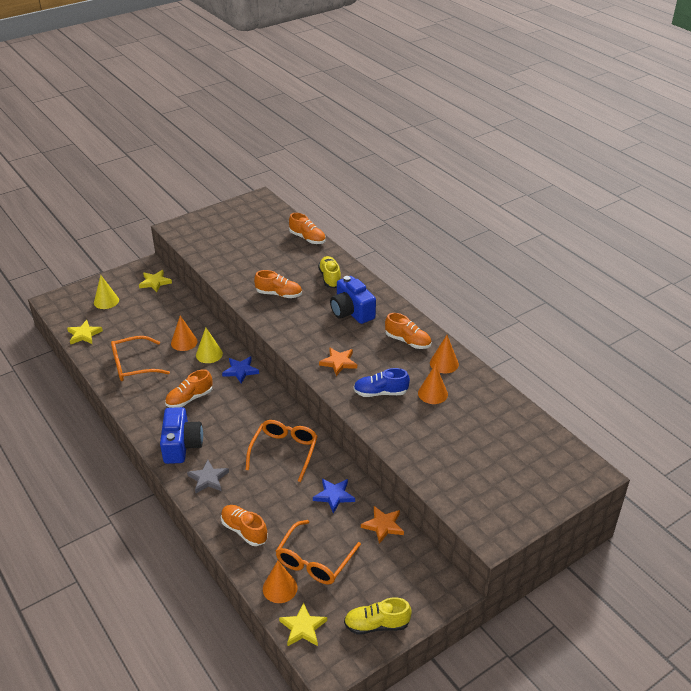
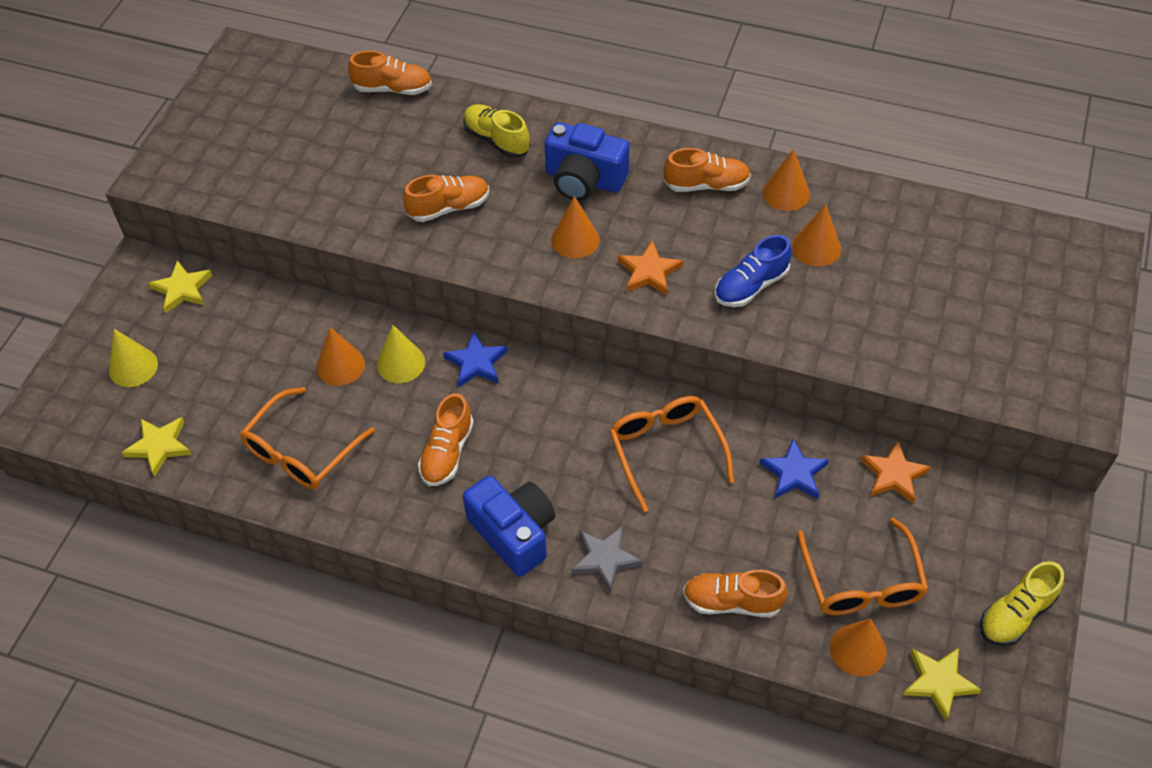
camera: 35 degrees left, 15 degrees up
none -> orange cone [551,196,599,258]

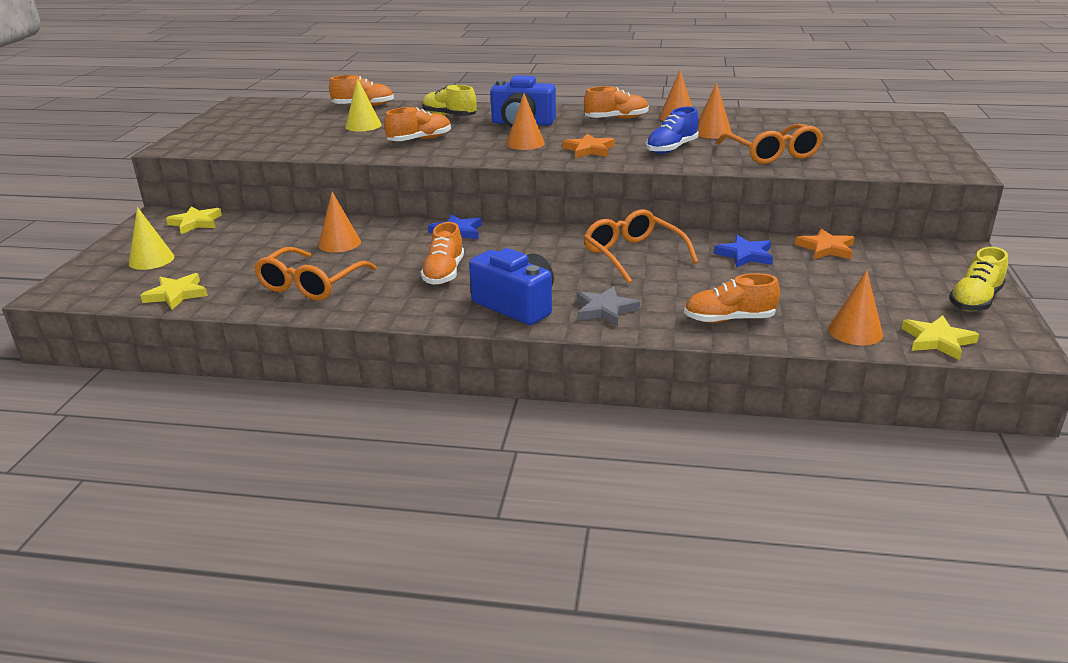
camera: 10 degrees left, 25 degrees down
yellow cone [377,325,425,383] -> yellow cone moved to [345,78,382,131]
orange glasses [797,518,929,615] -> orange glasses moved to [716,124,823,164]

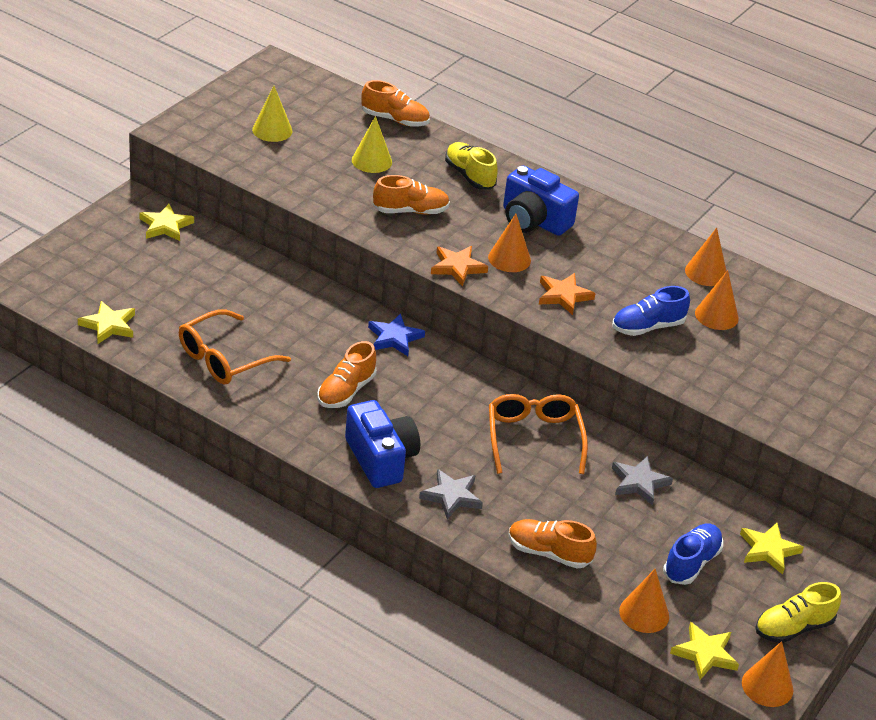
camera: 20 degrees right, 10 degrees up
yellow cone [129,207,174,270] -> yellow cone moved to [252,86,292,142]
orange cone [318,192,361,252] -> orange cone moved to [742,641,793,707]
orange shoe [584,86,649,119] -> none
blue star [714,235,773,268] -> grey star [612,456,673,505]
orange glasses [716,124,823,164] -> none
orange star [795,228,855,259] -> orange star moved to [431,246,488,287]
none -> blue shoe [663,524,723,585]
none -> yellow star [740,523,804,575]

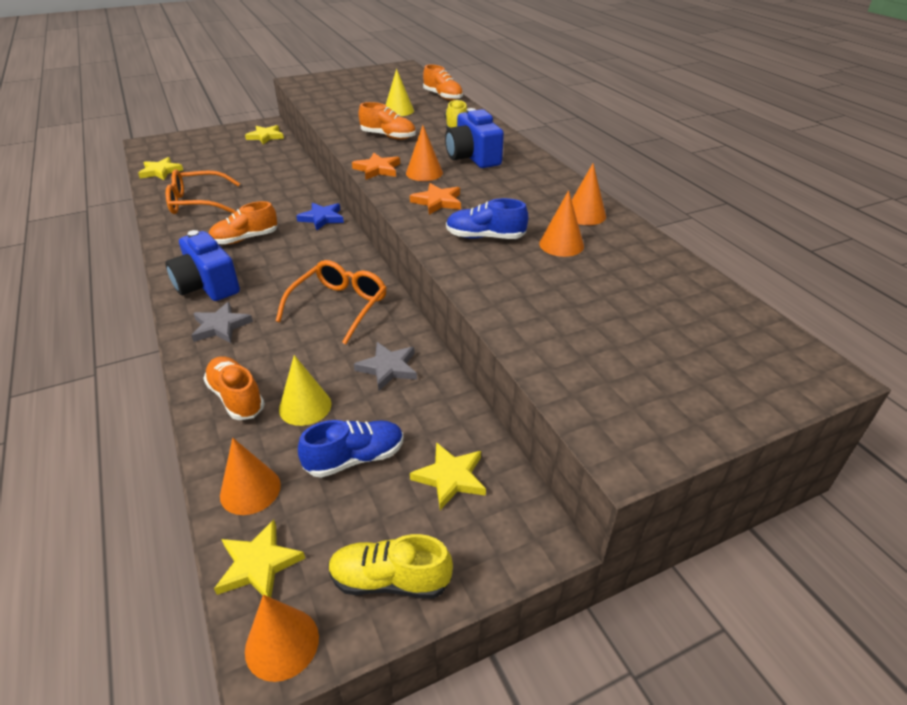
camera: 35 degrees right, 0 degrees up
yellow cone [252,86,292,142] -> yellow cone moved to [279,355,331,426]
blue camera [345,400,420,488] -> blue camera turned 135 degrees clockwise [165,230,240,301]

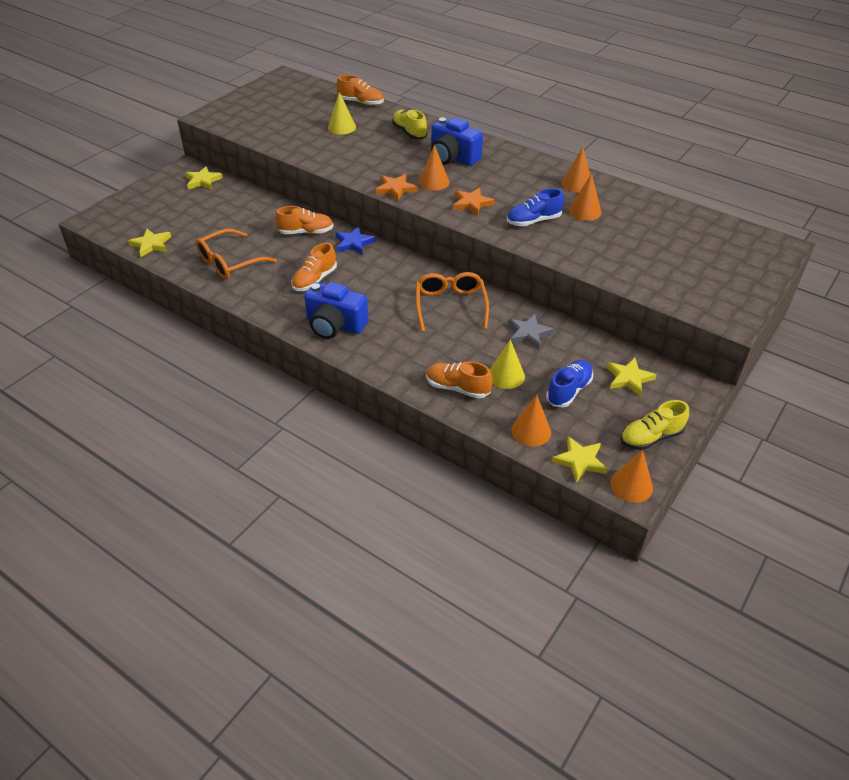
camera: 30 degrees left, 5 degrees up
grey star [191,302,253,343] -> none
orange shoe [358,102,416,140] -> orange shoe moved to [275,206,334,234]

